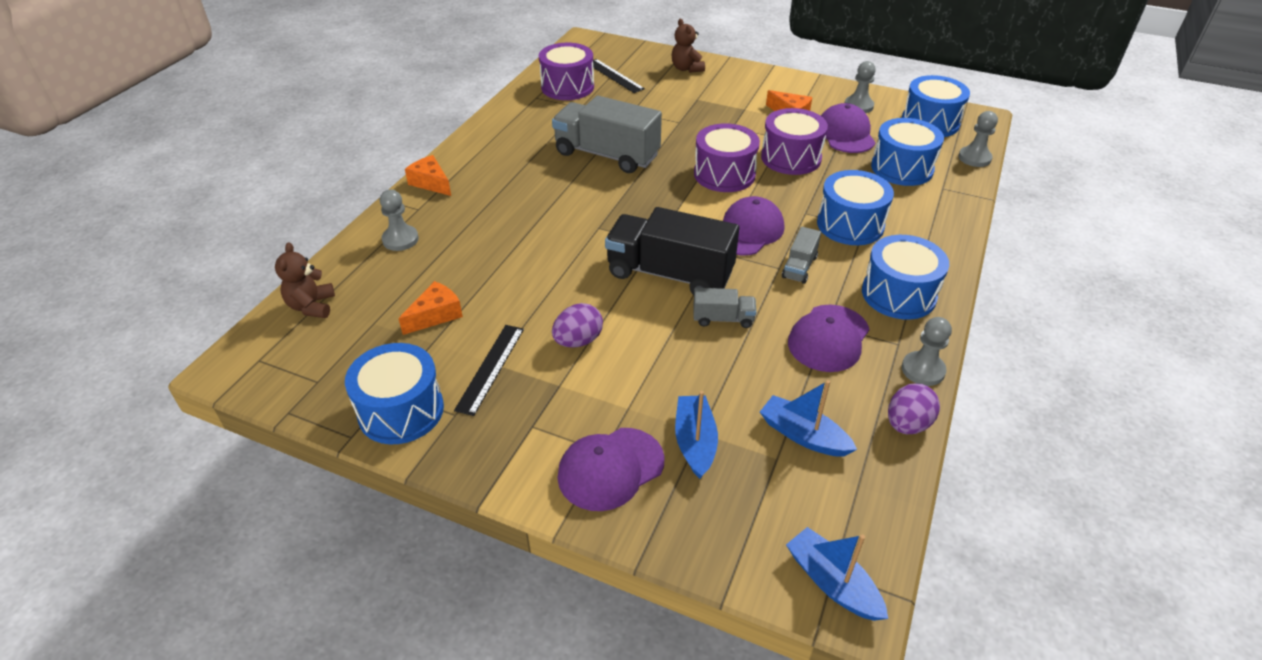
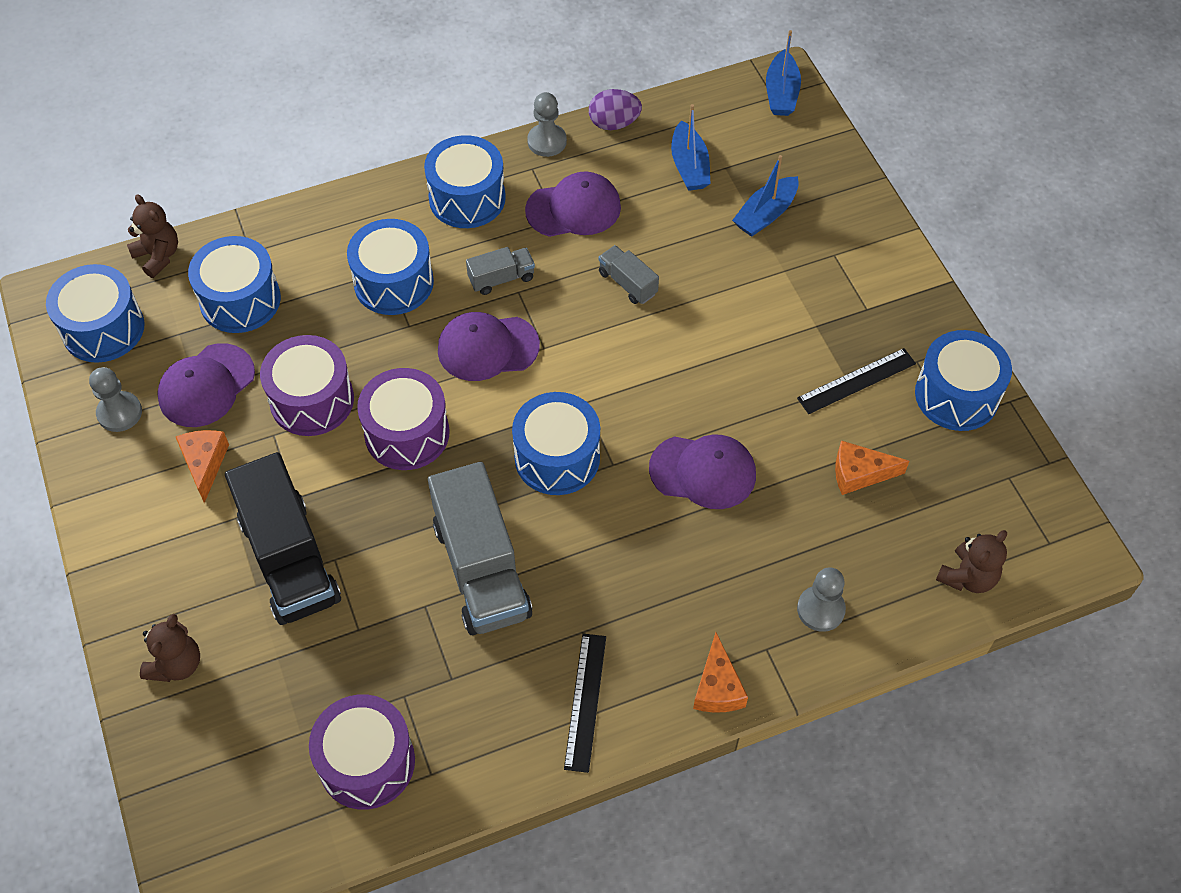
camera: 135 degrees left, 15 degrees up
purple egg [552,303,603,348] -> none
purple cap [557,428,665,511] -> purple cap moved to [649,434,756,509]
black ruler [593,59,645,93] -> black ruler moved to [564,634,606,773]
black truck [605,207,739,295] -> black truck moved to [225,452,341,625]
grey pawn [959,111,998,167] -> brown teddy bear [127,194,178,278]
none -> blue drum [512,392,600,495]

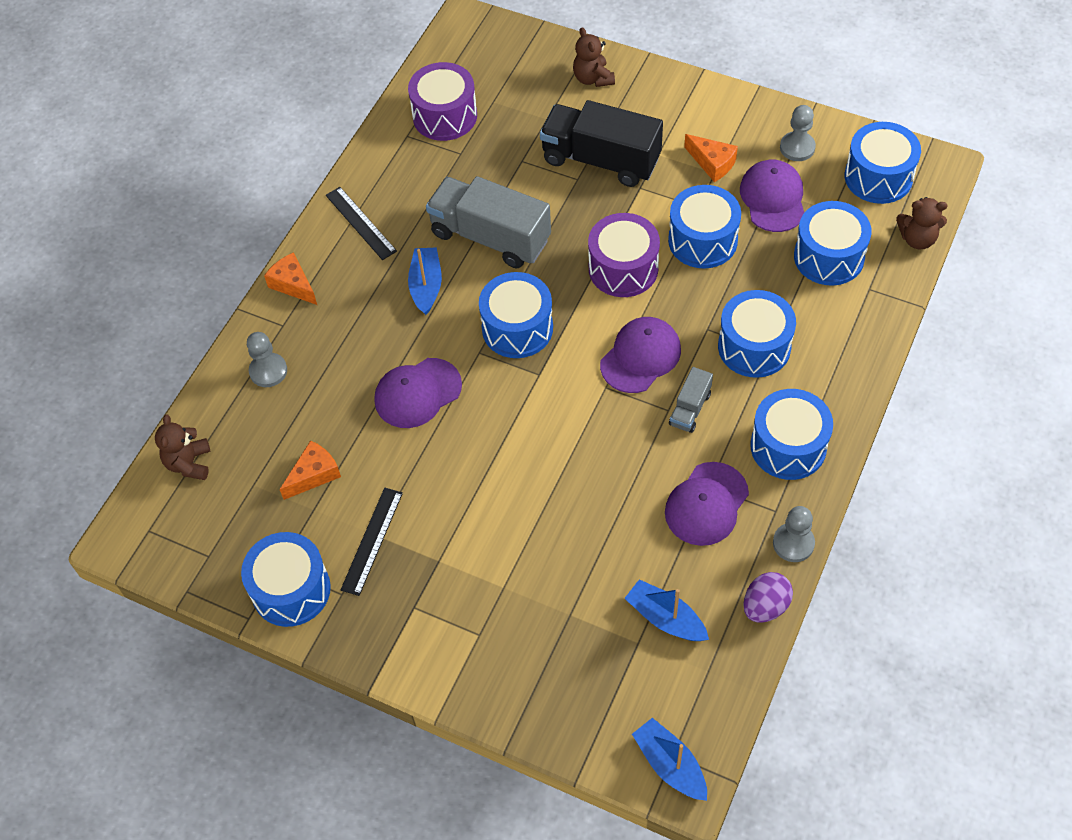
camera: 140 degrees right, 0 degrees up
purple drum [260,335,354,436] -> blue drum [668,185,741,269]
grey truck [598,245,659,304] -> none
blue boat [732,155,799,237] -> blue boat moved to [408,247,442,315]

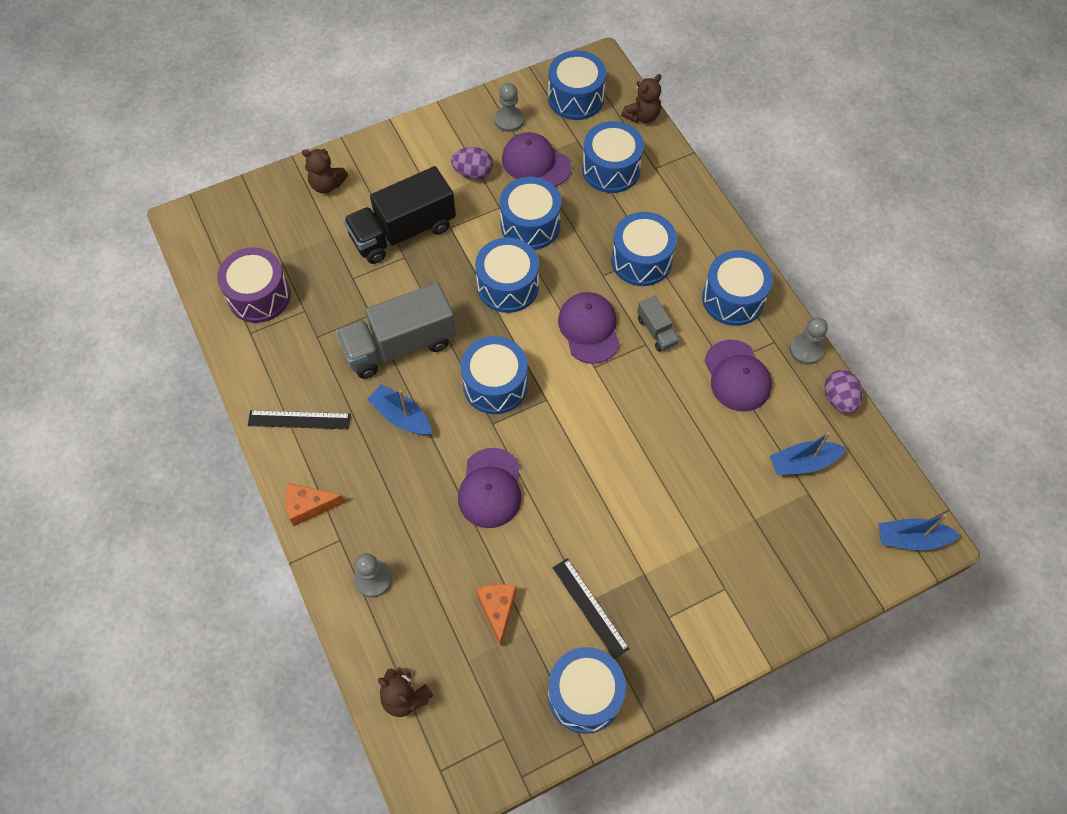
camera: 55 degrees left, 5 degrees up
purple drum [588,213,660,297] -> blue drum [475,237,539,313]
orange cheese [684,134,738,182] -> purple egg [451,147,493,180]

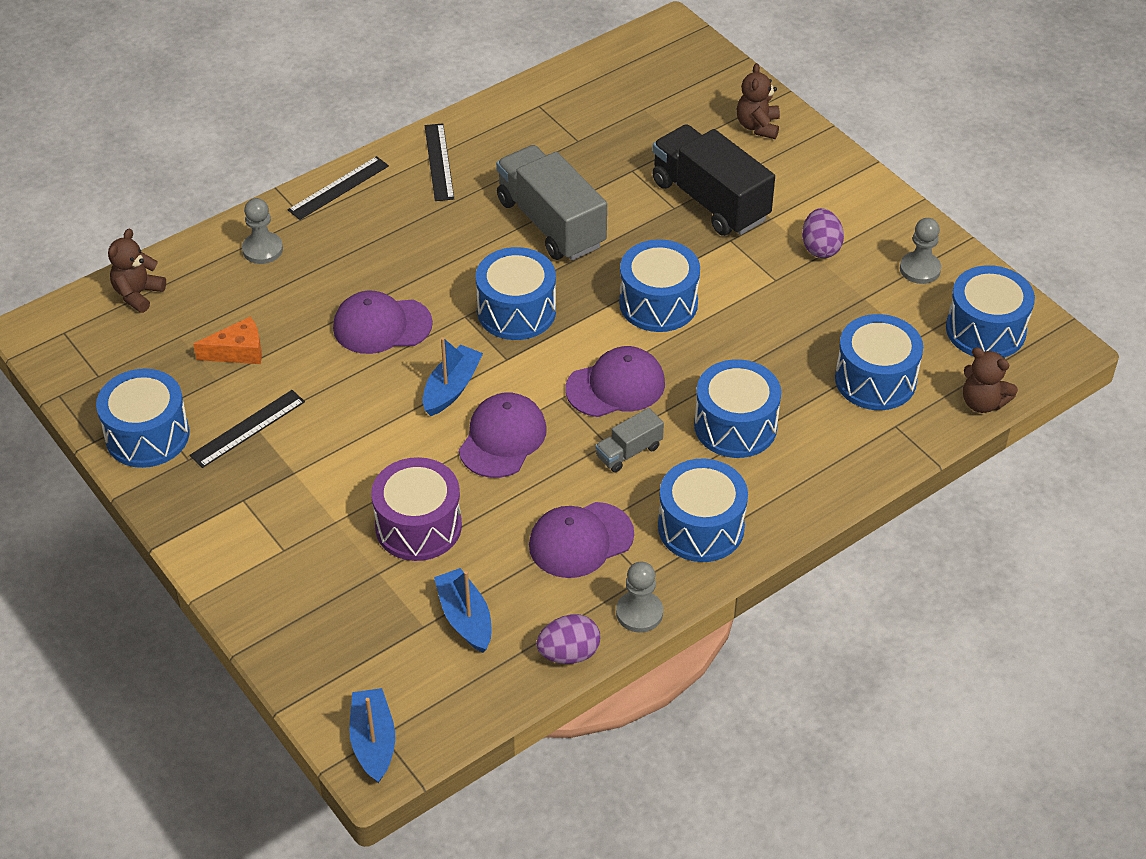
camera: 80 degrees right, 15 degrees down
purple drum [217,247,291,323] -> purple drum moved to [371,457,462,561]
orange cheese [286,483,345,526] -> black ruler [288,156,389,220]
blue boat [367,385,432,435] -> blue boat moved to [423,337,483,416]
blue drum [500,177,561,250] -> none
purple cap [502,132,571,187] -> purple cap moved to [459,392,547,478]

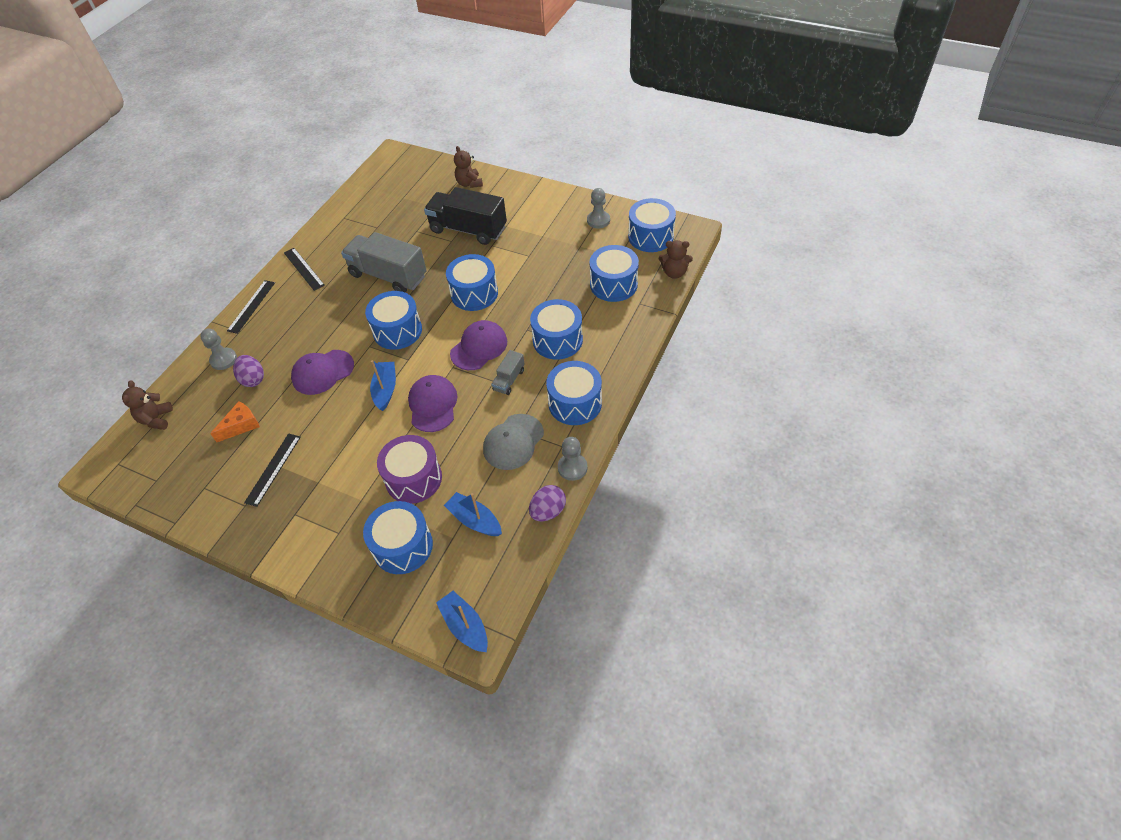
camera: 25 degrees left, 5 degrees up
blue drum [96,369,190,468] -> blue drum moved to [363,501,433,574]
purple cap [529,502,634,578] -> grey cap [483,414,544,470]
purple egg [802,208,844,258] -> purple egg moved to [233,355,264,387]

